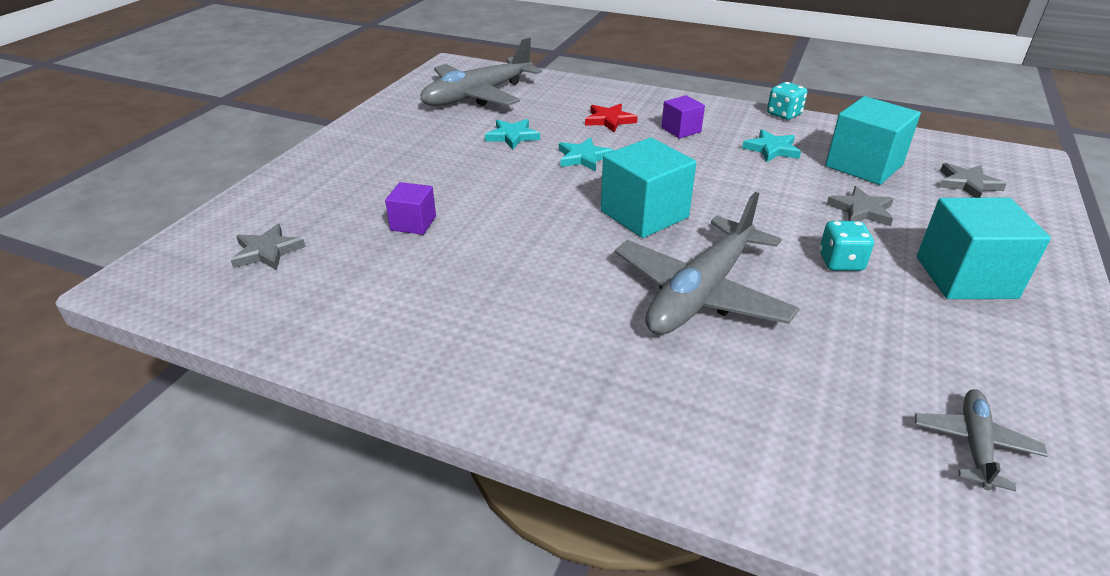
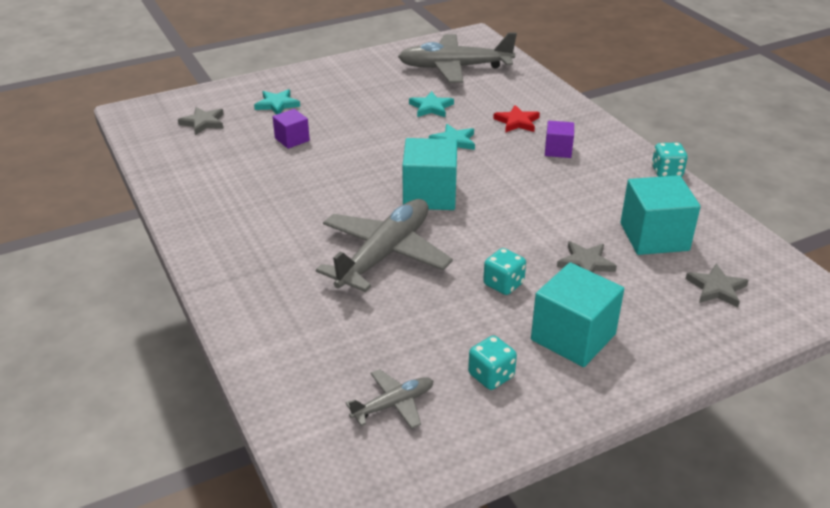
camera: 40 degrees right, 0 degrees up
grey plane [615,192,800,335] -> grey plane turned 135 degrees clockwise [316,199,453,292]
turquoise star [742,130,801,162] -> turquoise star moved to [254,89,300,115]
none -> turquoise dice [468,335,517,390]

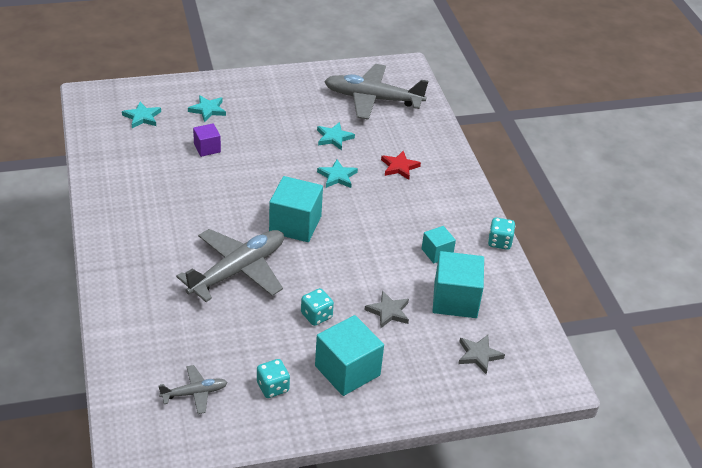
camera: 10 degrees right, 5 degrees up
grey star [178,107,224,135] -> turquoise star [122,102,161,128]
purple cube [545,121,574,158] -> none
none -> turquoise cube [422,226,456,263]

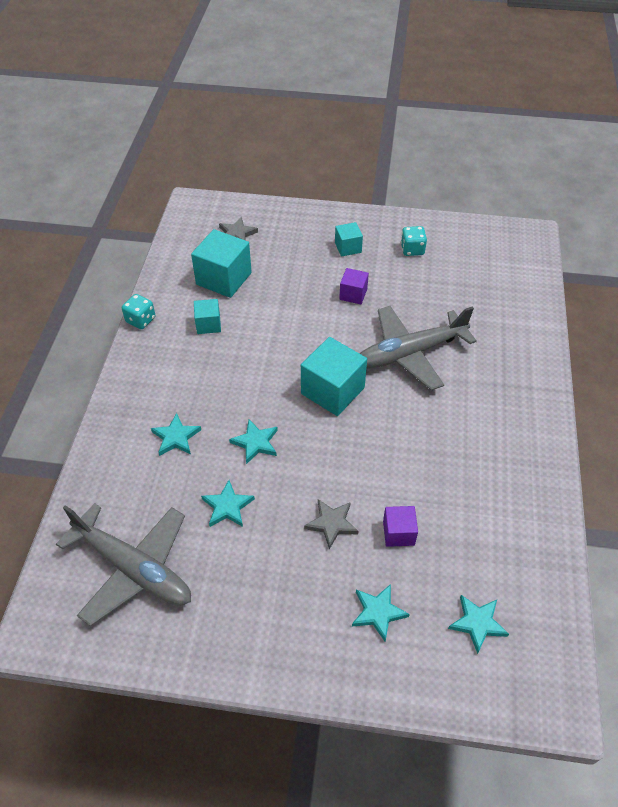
camera: 155 degrees left, 10 degrees up
grey plane [159,365,228,414] -> none
turquoise dice [301,288,334,326] -> purple cube [339,268,369,304]
turquoise cube [315,315,384,396] -> turquoise cube [335,222,363,257], size x0.55
grey star [365,291,409,328] -> grey star moved to [304,499,359,549]
red star [381,150,421,180] -> turquoise star [151,413,201,456]

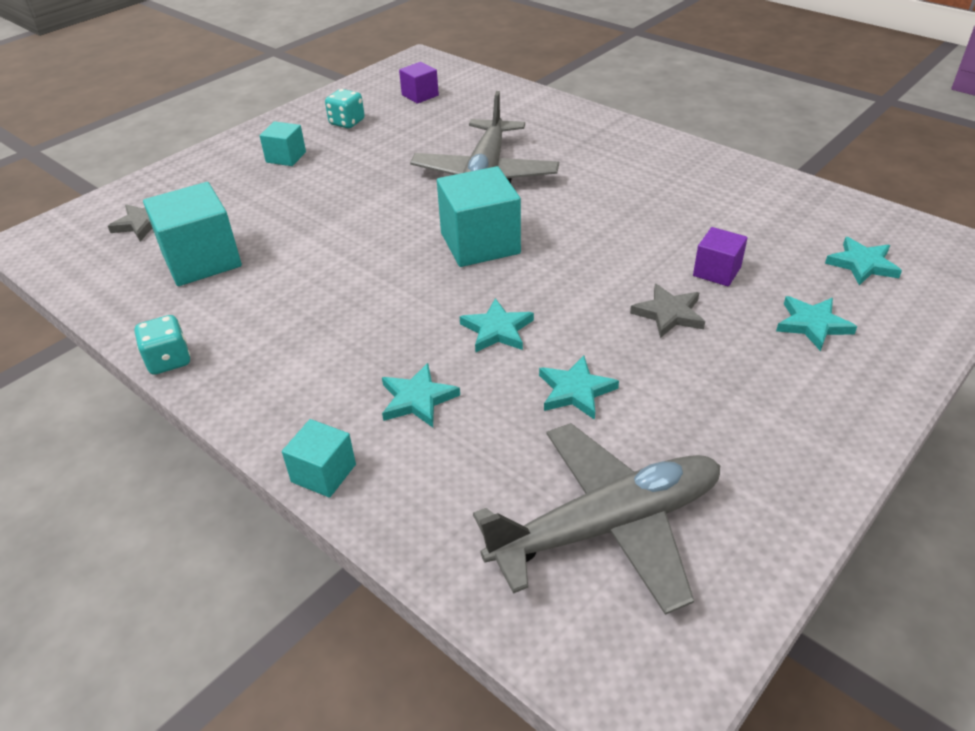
camera: 55 degrees left, 10 degrees down
turquoise cube [194,299,221,334] -> turquoise cube moved to [282,419,356,498]
purple cube [339,268,369,304] -> purple cube moved to [399,62,439,104]

